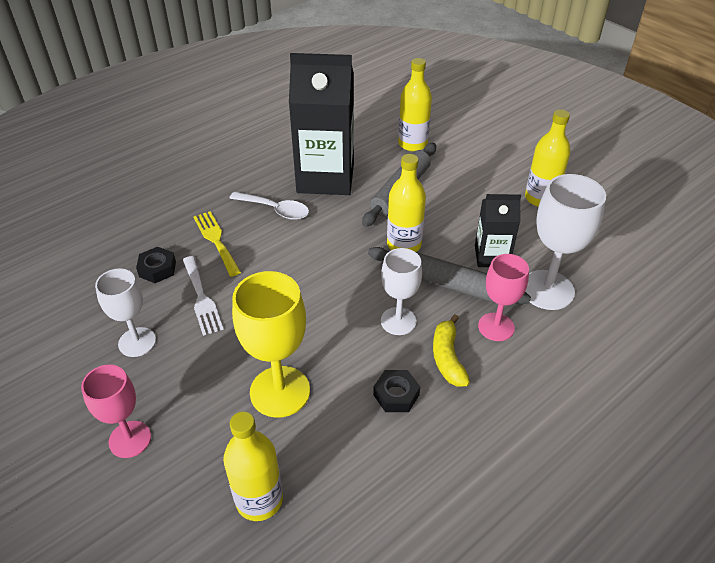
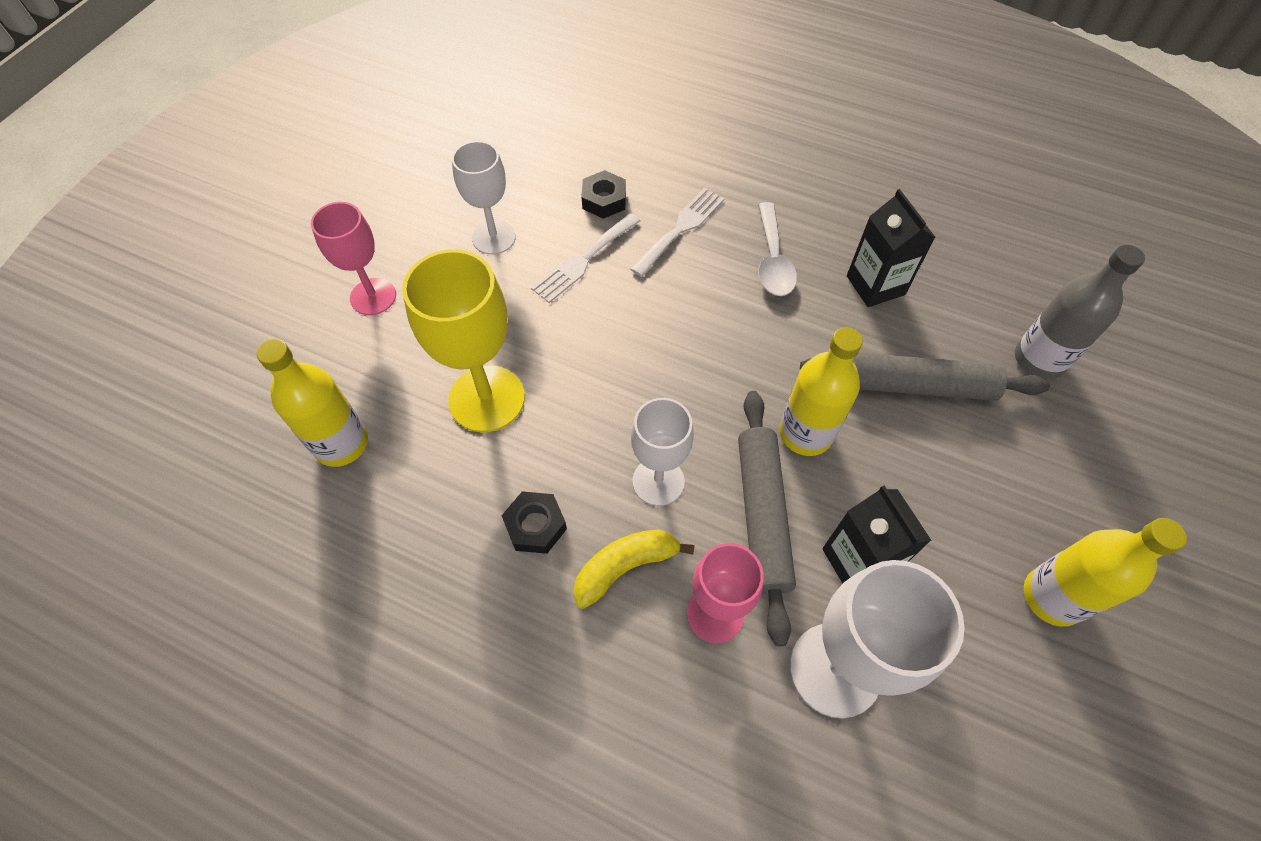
camera: 65 degrees right, 15 degrees up
yellow fork [194,211,241,277] -> white fork [630,188,725,277]
black carton [289,53,354,195] -> black carton [847,189,936,307], size x0.53
yellow bottle [398,58,432,151] -> grey bottle [1015,245,1145,380]

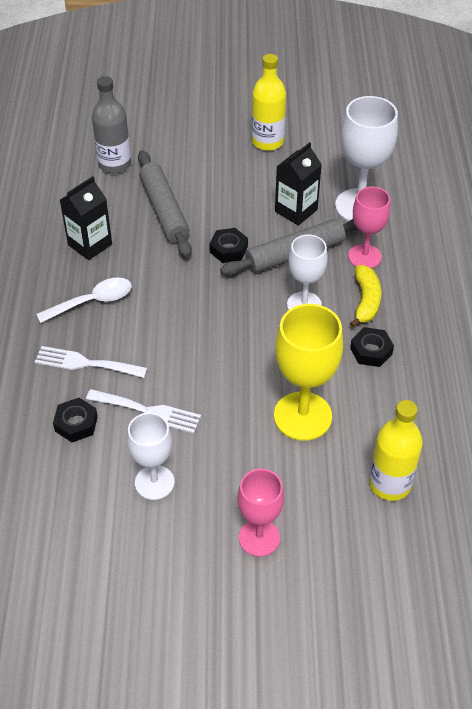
camera: 115 degrees left, 10 degrees down
yellow banana [573,530,694,609] -> yellow banana turned 120 degrees counterclockwise [349,265,381,327]
yellow bottle [780,327,863,456] -> black nut [209,228,248,263]

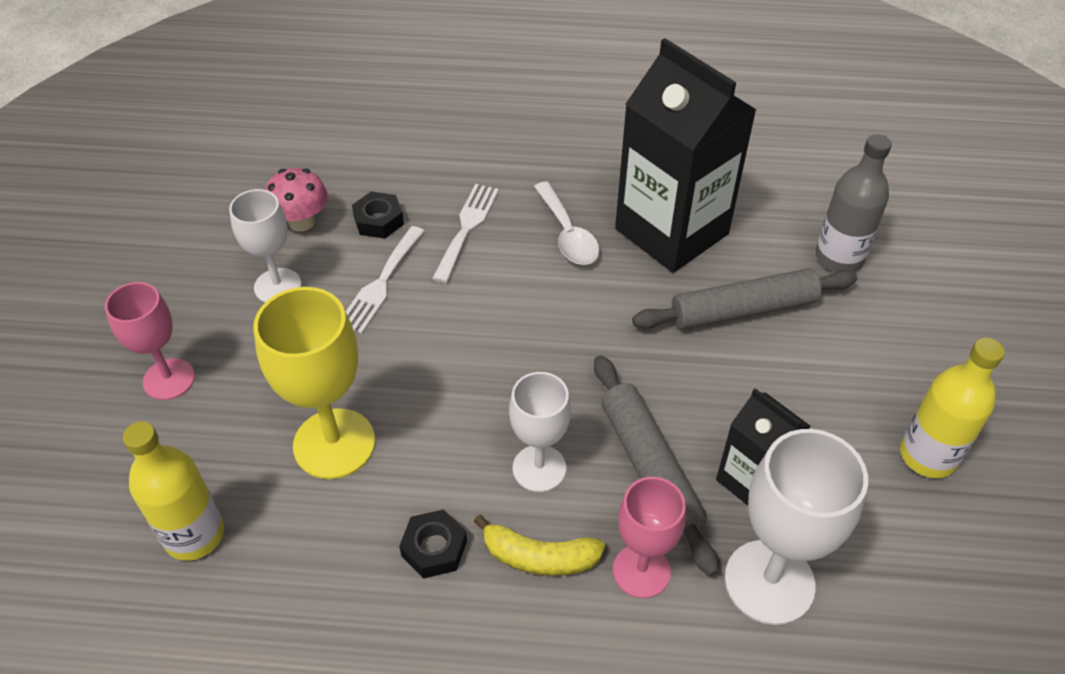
camera: 95 degrees right, 0 degrees up
black carton [60,176,112,260] -> black carton [615,38,757,273], size x1.89
black nut [209,228,248,263] -> none
none -> pink mushroom [265,168,328,231]

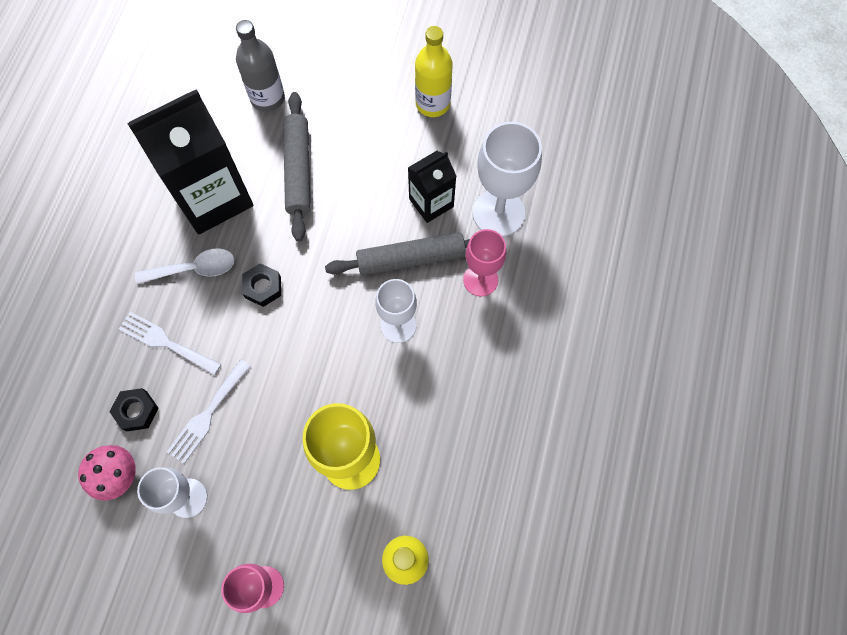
camera: 80 degrees left, 20 degrees up
white fork [346,226,425,334] -> white fork turned 90 degrees clockwise [167,359,251,464]
black nut [399,509,467,579] -> black nut moved to [242,263,281,307]
yellow banana [474,514,605,576] -> none

